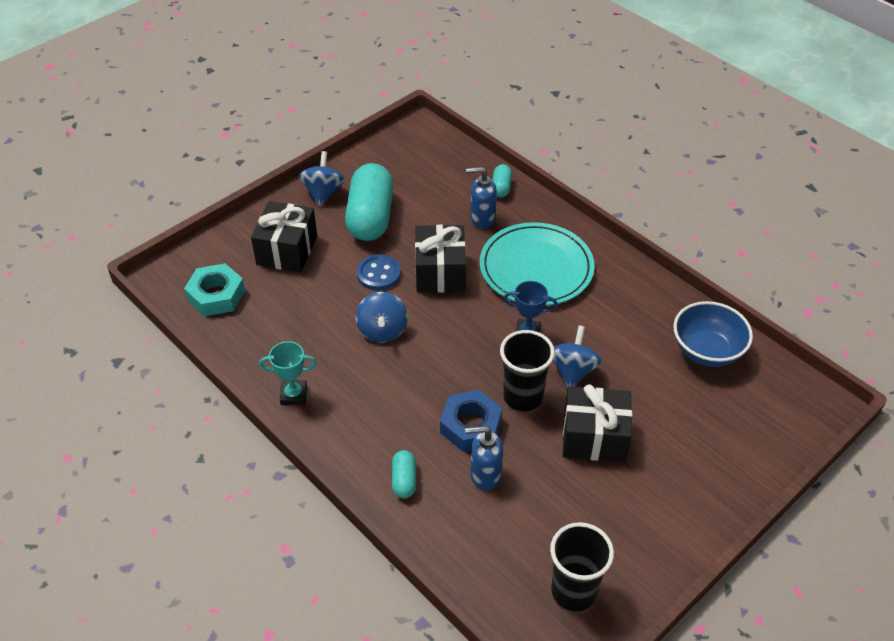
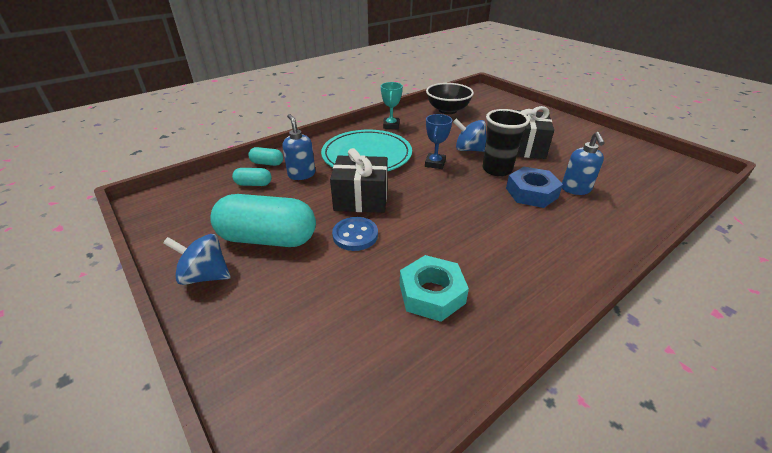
camera: 85 degrees left, 10 degrees down
turquoise nut [184,263,245,317] -> turquoise nut moved to [400,255,469,322]
black gift [251,201,317,272] -> none
turquoise trophy [259,341,317,405] -> turquoise trophy moved to [381,82,403,129]
blue spinning top [356,292,408,342] -> none
turquoise capsule [392,450,416,498] -> turquoise capsule moved to [232,168,272,186]
blue soap dispenser [466,167,497,229] -> blue soap dispenser turned 150 degrees clockwise [282,114,315,180]
black cup [550,522,614,611] -> none
blue bowl [673,301,753,367] -> black bowl [426,83,474,114]

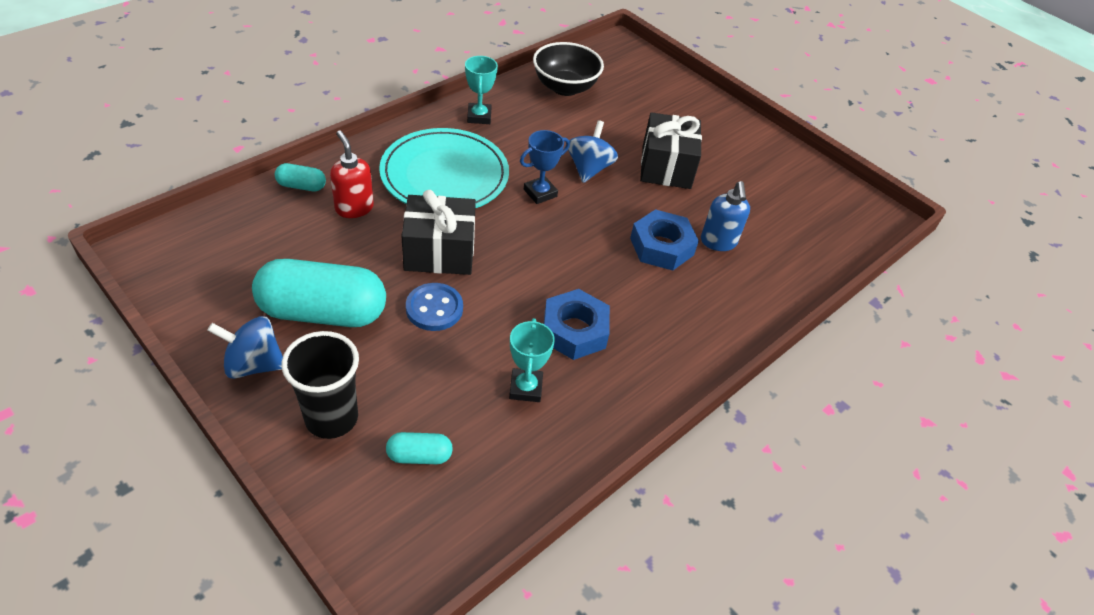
camera: 10 degrees left, 10 degrees up
turquoise capsule [232,168,272,186] -> turquoise capsule moved to [386,432,453,464]
blue soap dispenser [282,114,315,180] -> red soap dispenser [330,130,374,218]
turquoise nut [400,255,469,322] -> turquoise trophy [509,318,555,402]
blue trophy [425,114,452,169] -> blue trophy turned 45 degrees clockwise [520,130,570,204]
blue spinning top [453,119,486,152] -> blue spinning top turned 90 degrees clockwise [568,120,618,183]
black cup [482,109,530,176] -> black cup moved to [281,331,359,439]
none -> blue nut [544,289,610,360]

